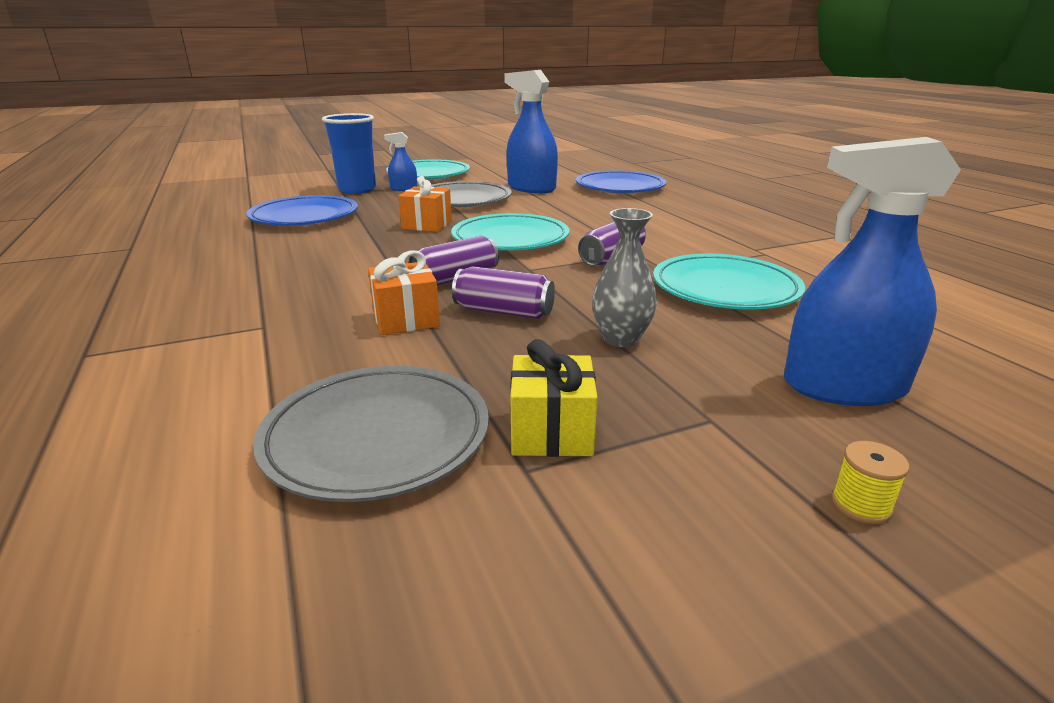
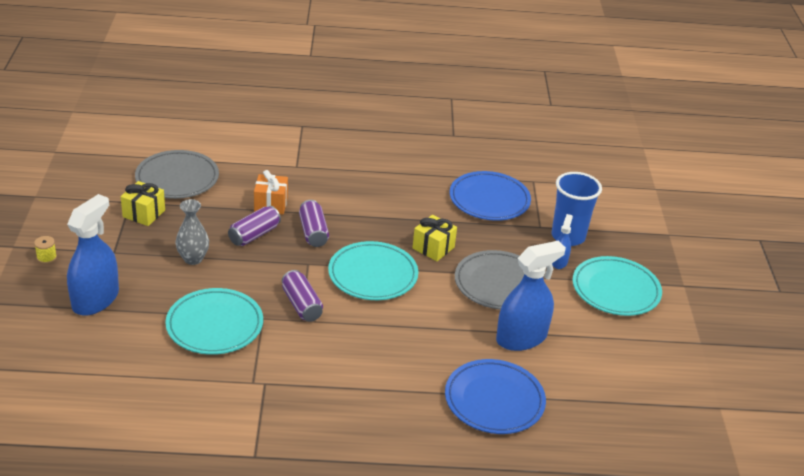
camera: 110 degrees right, 10 degrees up
orange gift [398,176,452,232] -> yellow gift [413,215,457,261]

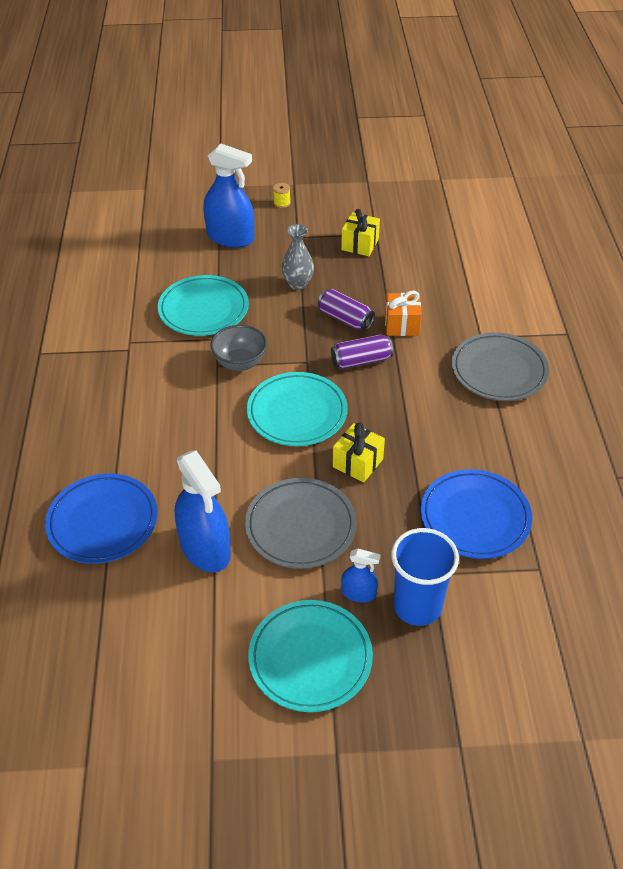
camera: 90 degrees right, 10 degrees up
grey plate [135,150,219,199] -> grey plate moved to [452,332,550,401]
purple can [282,270,323,322] -> grey bowl [210,325,267,371]

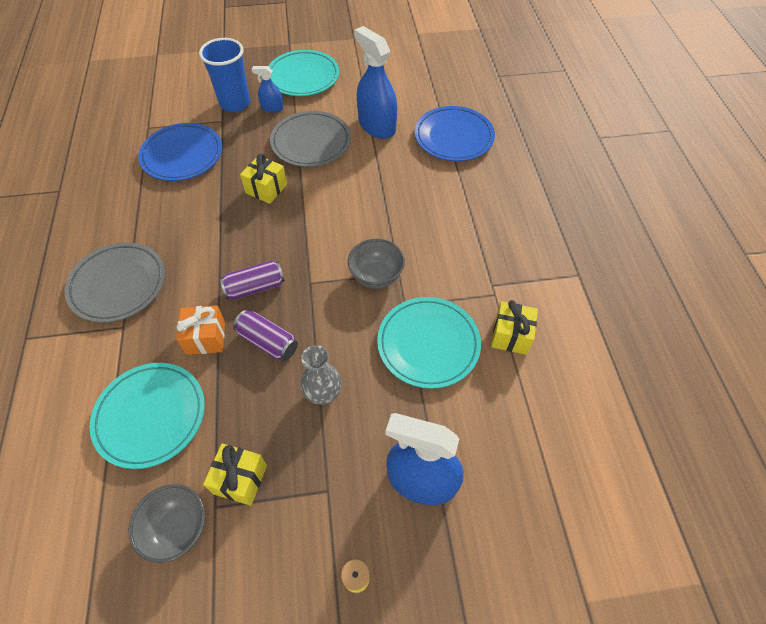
camera: 175 degrees right, 10 degrees up
turquoise plate [247,372,348,446] -> turquoise plate moved to [89,363,205,469]
none -> grey bowl [129,484,205,563]
none -> yellow gift [491,300,538,355]

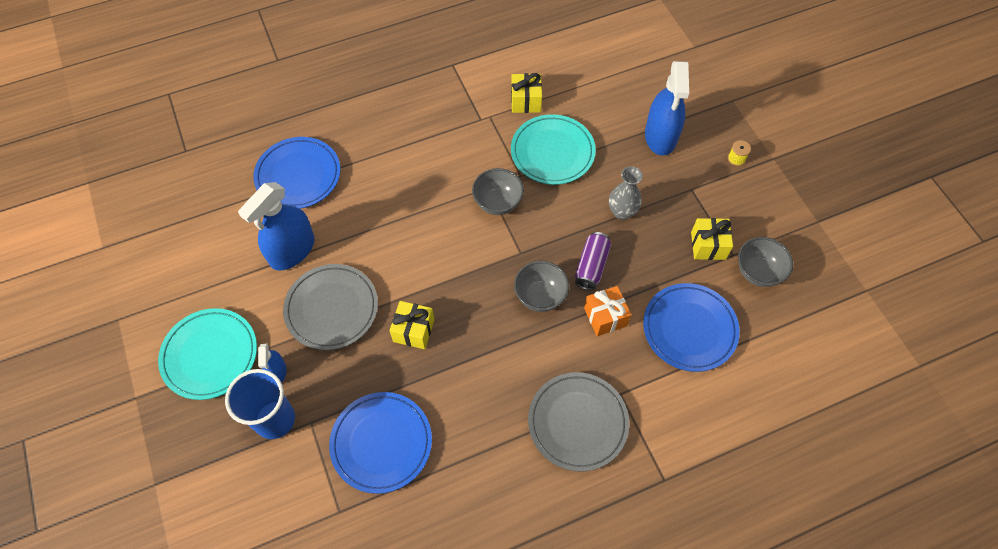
camera: 105 degrees left, 5 degrees up
turquoise plate [89,363,205,469] -> blue plate [643,283,740,372]
purple can [220,260,285,300] -> grey bowl [514,261,569,312]

